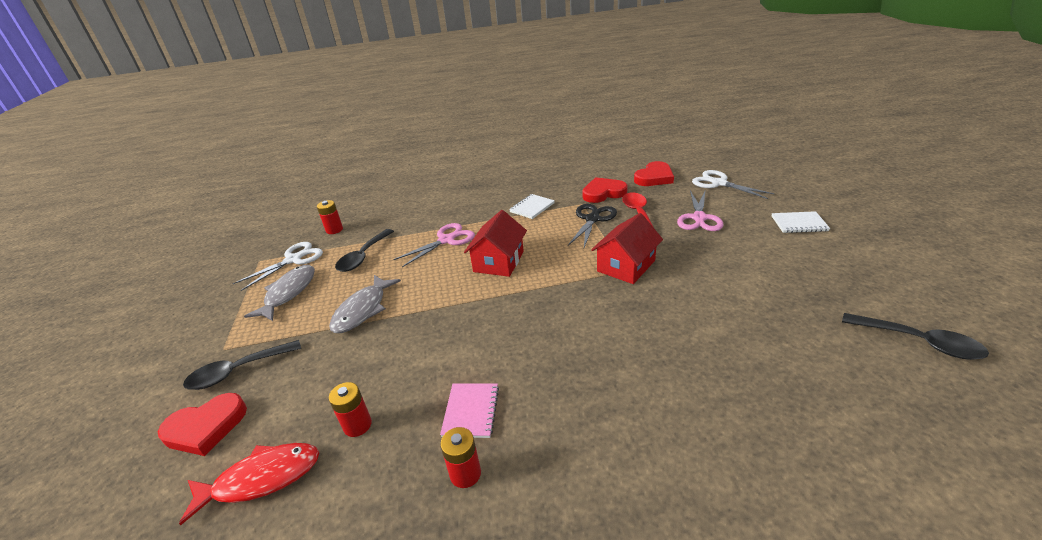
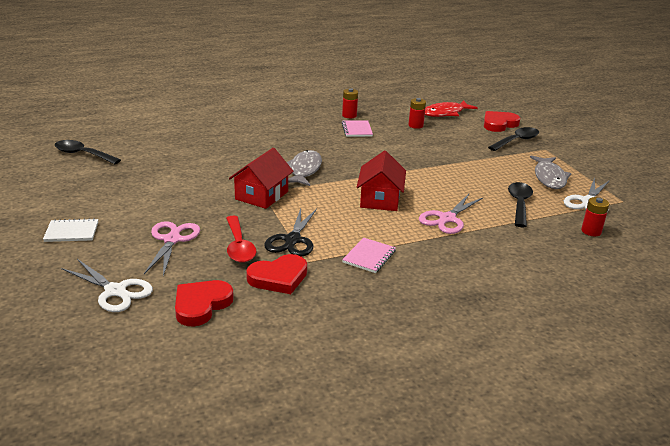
camera: 165 degrees right, 5 degrees down
grey fish [329,275,401,333] -> grey fish moved to [287,150,322,186]
white notebook [509,194,555,219] -> pink notebook [342,238,396,273]

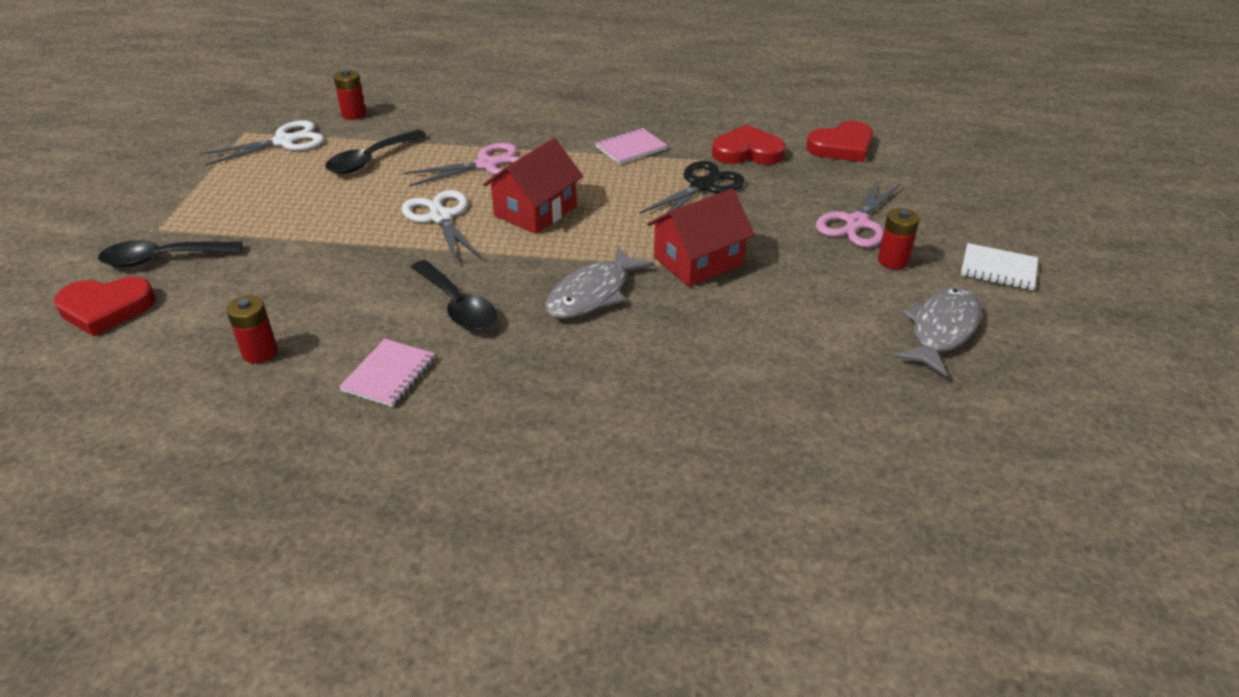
camera: 150 degrees left, 10 degrees up
black spoon [55,140,121,164] -> black spoon moved to [411,260,497,331]
white scissors [61,259,153,312] -> white scissors moved to [402,190,482,264]
red spoon [226,216,256,263] -> none
red battery [342,88,358,118] -> red battery moved to [878,208,920,269]
red fish [425,100,478,117] -> none
grey fish [530,156,571,189] -> grey fish moved to [893,287,981,377]

